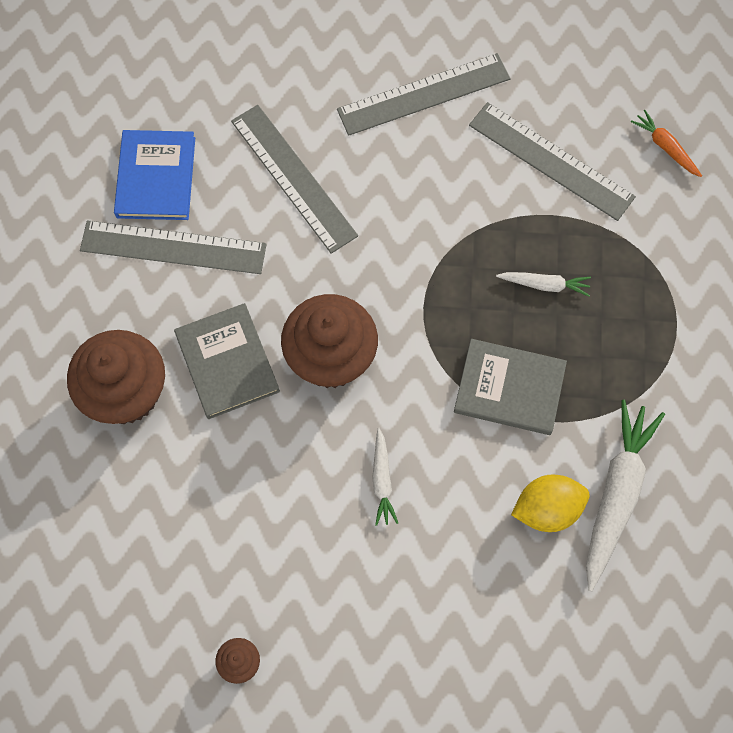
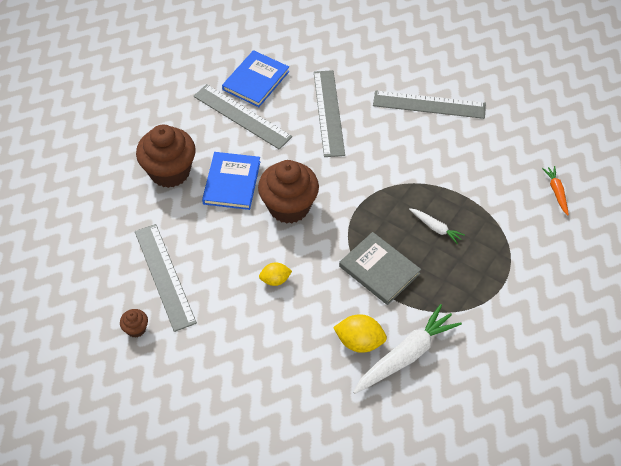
camera: 30 degrees right, 15 degrees down
grey book [174,303,280,419] -> blue book [202,152,260,210]
white carrot [372,428,398,526] -> yellow lemon [259,262,292,286]
grey ruler [469,102,636,221] -> grey ruler moved to [135,224,197,332]

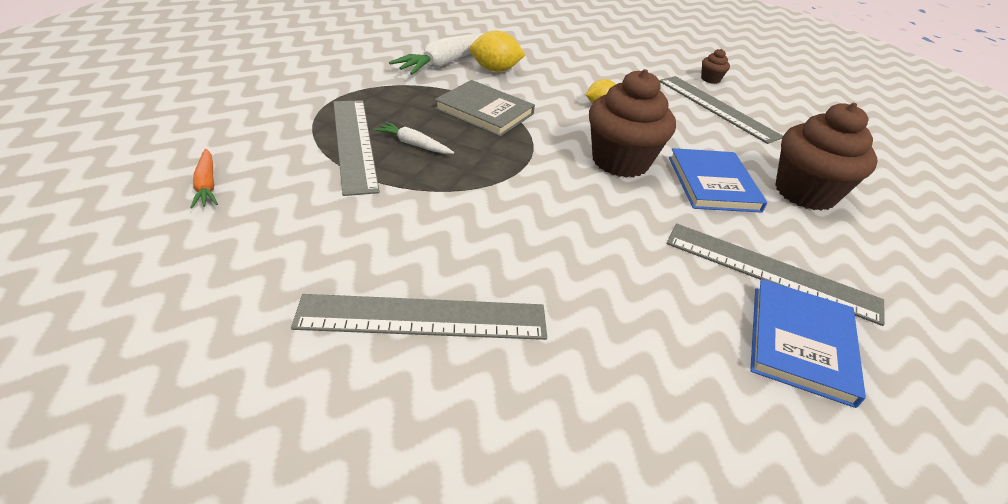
camera: 165 degrees right, 15 degrees down
grey ruler [314,70,345,157] -> grey ruler moved to [333,100,380,196]

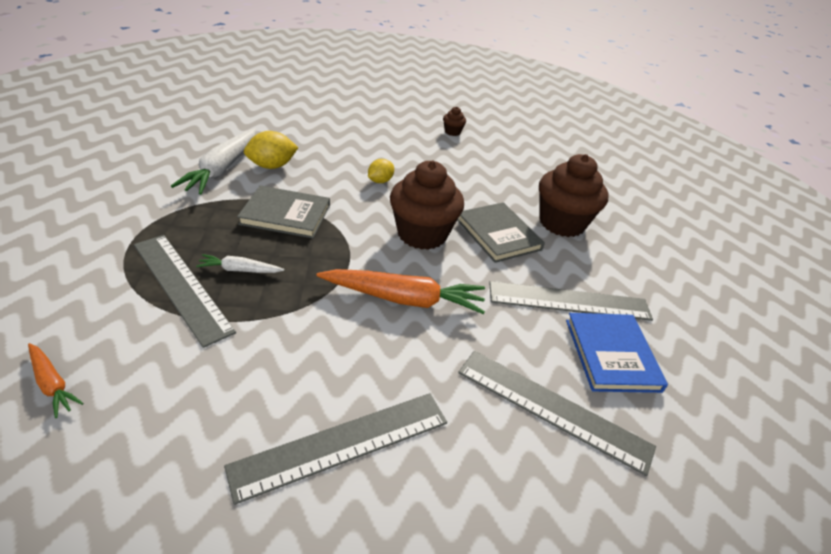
camera: 25 degrees left, 0 degrees up
grey ruler [659,76,783,144] -> grey ruler moved to [458,351,656,476]
blue book [669,148,767,213] -> grey book [457,202,545,263]
none -> orange carrot [316,269,485,314]

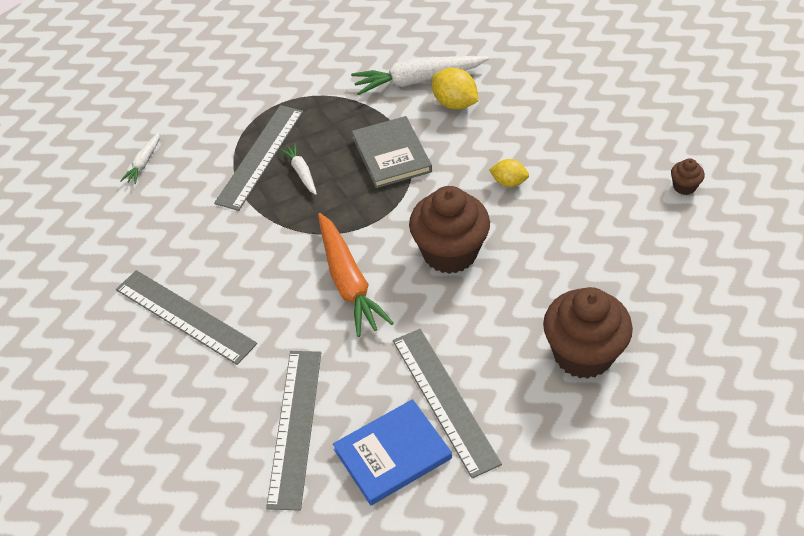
camera: 70 degrees right, 10 degrees up
orange carrot [28,343,83,418] -> white carrot [120,131,160,184]
grey book [457,202,545,263] -> none

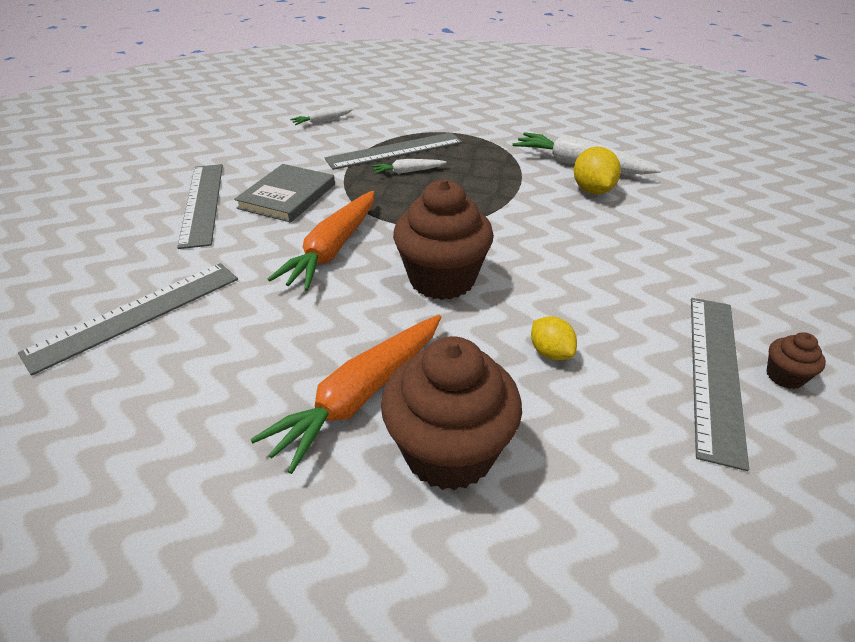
camera: 40 degrees right, 10 degrees down
white carrot [280,143,317,195] -> white carrot turned 120 degrees counterclockwise [372,159,447,174]
blue book [333,399,452,506] -> none
grey book [352,116,432,188] -> grey book moved to [234,164,335,223]
grey ruler [393,329,502,479] -> grey ruler moved to [691,298,749,471]
yellow lemon [489,159,529,187] -> yellow lemon moved to [531,316,577,360]
none -> orange carrot [250,315,441,474]

